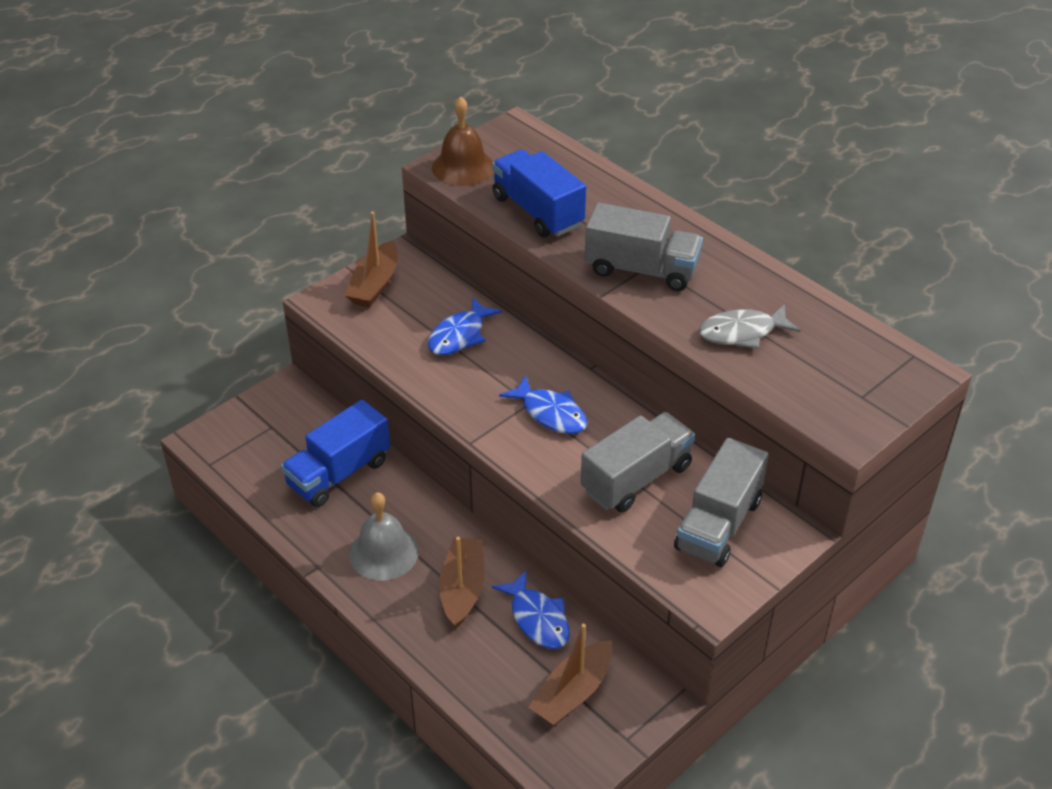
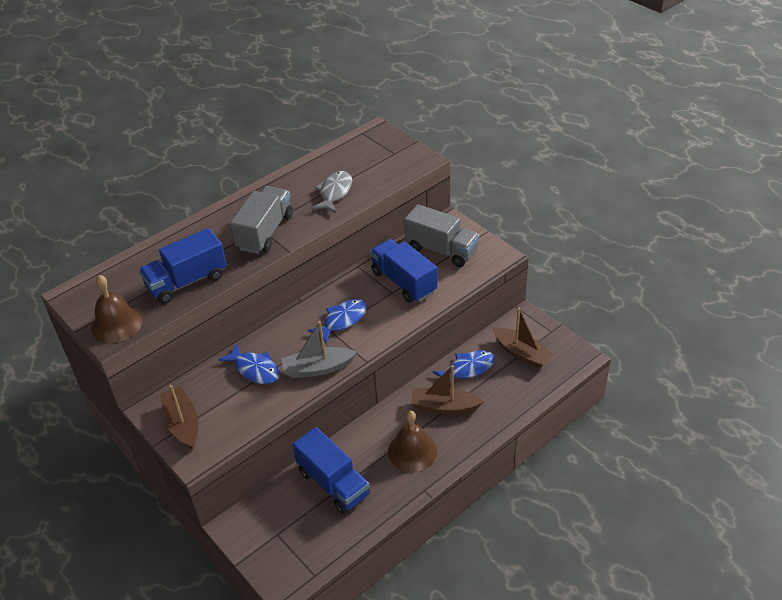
camera: 85 degrees left, 0 degrees up
brown boat [345,211,398,308] -> brown boat turned 135 degrees counterclockwise [160,385,198,449]
grey bell [349,492,419,581] -> brown bell [388,411,437,472]
grey truck [581,412,695,512] -> blue truck [370,239,438,303]
grey fish [699,304,801,349] -> grey fish turned 150 degrees counterclockwise [311,171,352,213]
none -> grey boat [281,321,357,378]

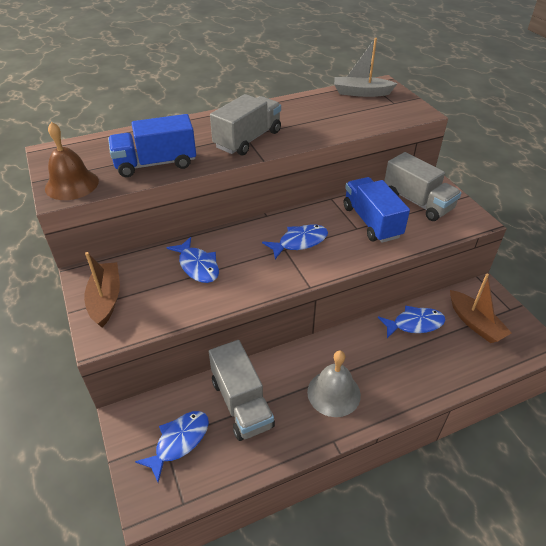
camera: 15 degrees right, 0 degrees up
grey boat [281,321,357,378] -> grey boat moved to [334,38,397,97]
blue truck [293,427,370,514] -> grey truck [209,340,275,441]
grey fish [311,171,352,213] -> none
brown bell [388,411,437,472] -> grey bell [307,351,361,417]
brown boat [411,365,484,414] -> none
none -> blue fish [135,411,209,483]

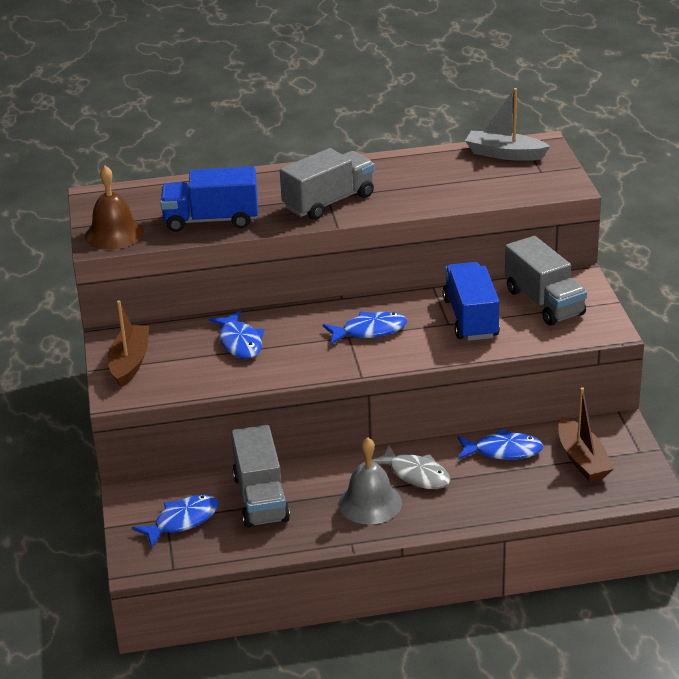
camera: 15 degrees right, 10 degrees down
none -> grey fish [372,445,451,489]

